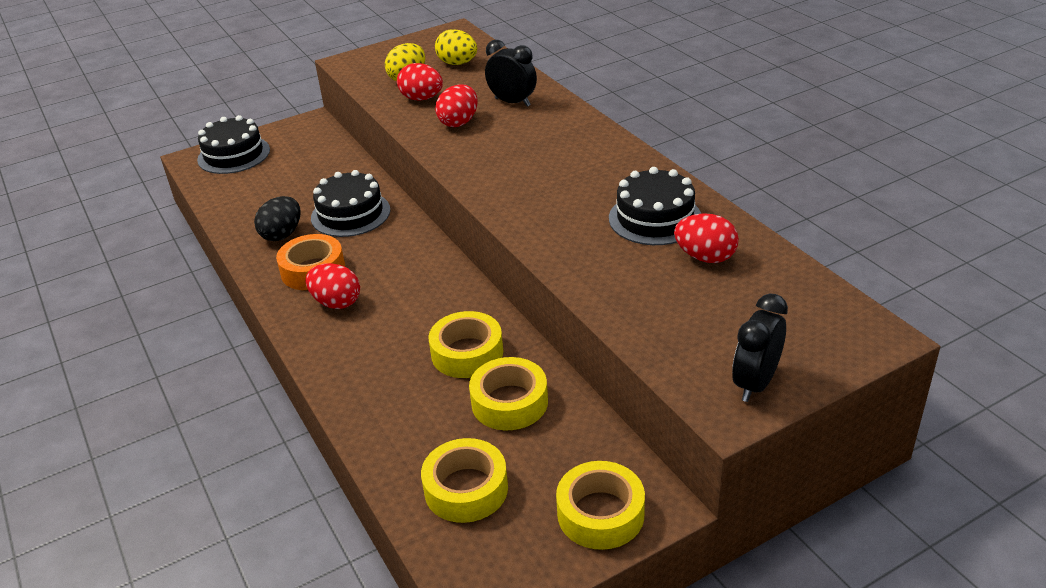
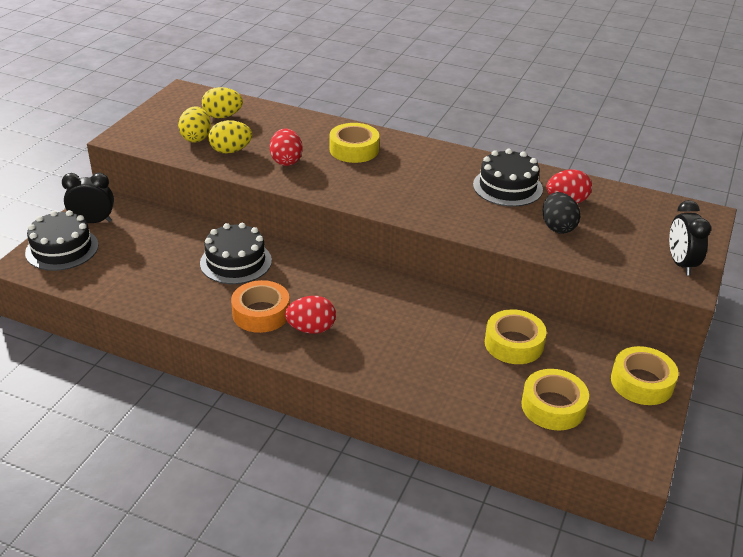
camera: 40 degrees left, 0 degrees up
black egg [254,196,301,241] -> black egg moved to [542,192,580,234]
red egg [397,63,443,100] -> yellow egg [209,120,252,154]
yellow tape [428,311,503,378] -> yellow tape moved to [329,123,379,163]
black clock [485,40,537,107] -> black clock moved to [62,173,114,223]

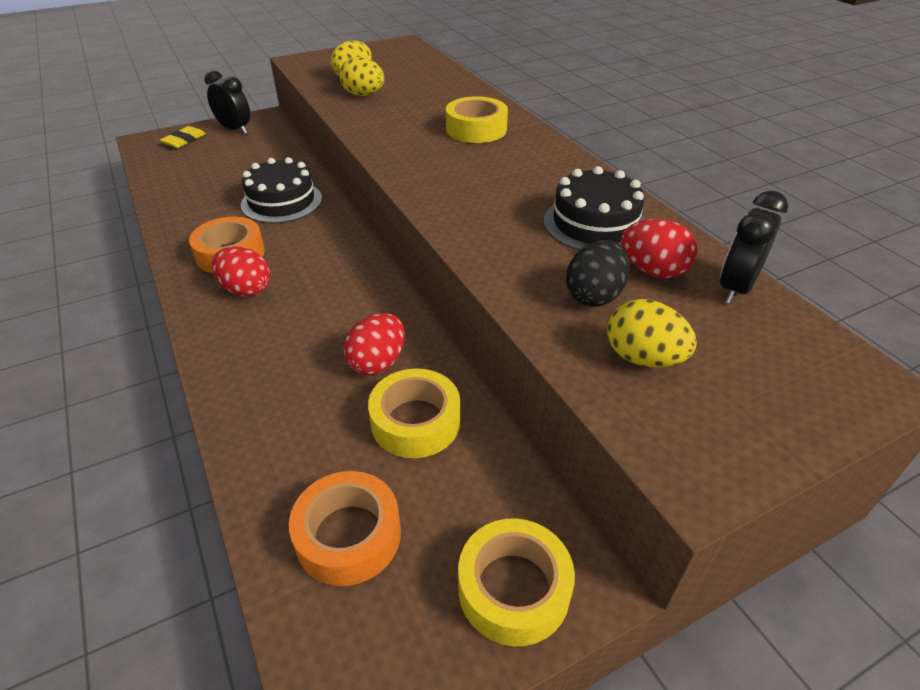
camera: 40 degrees right, 5 degrees up
black cake [25,210,99,271] -> yellow eraser [160,126,206,148]
yellow egg [202,87,243,118] -> yellow egg moved to [607,299,697,367]
red egg [270,128,303,166] -> red egg moved to [343,313,405,375]
yellow tape [521,369,589,430] -> orange tape [289,471,401,586]
black clock [669,200,711,275] -> black clock moved to [720,191,788,304]

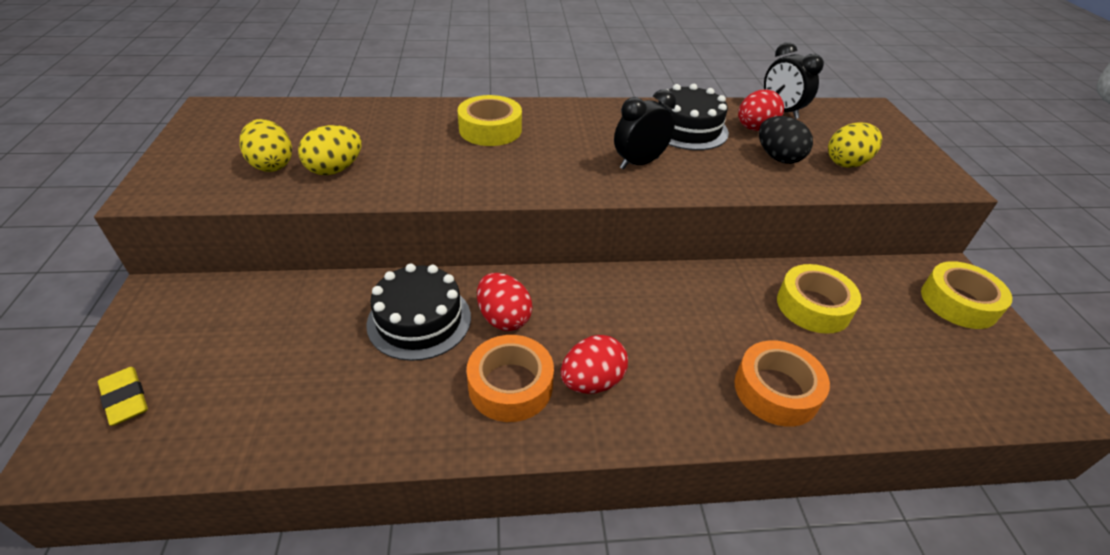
camera: 70 degrees left, 0 degrees up
black clock [204,70,250,134] -> black clock moved to [614,89,676,170]
orange tape [289,471,401,586] -> orange tape moved to [734,340,830,427]
red egg [343,313,405,375] -> red egg moved to [477,273,532,331]

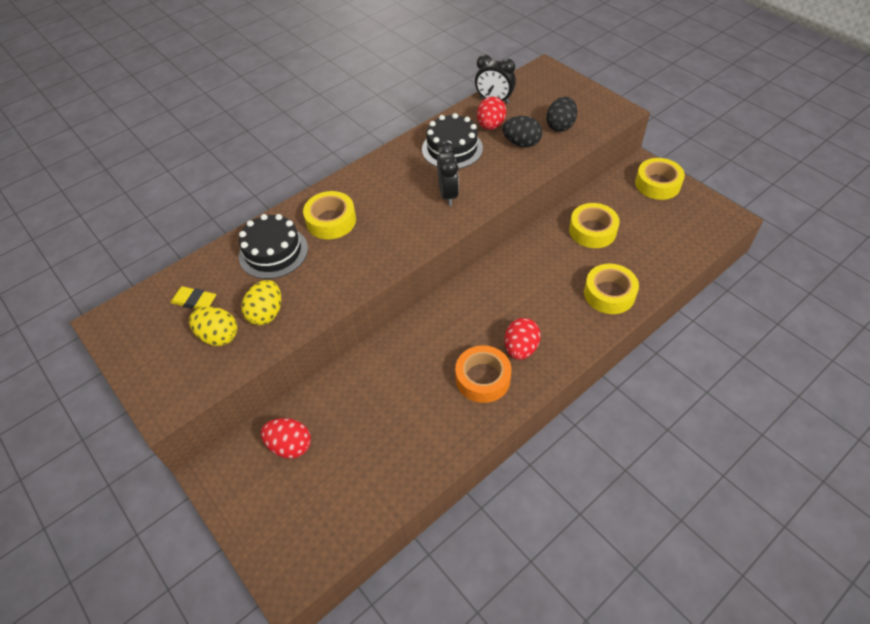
camera: 30 degrees left, 10 degrees up
yellow eraser [98,367,148,426] -> yellow eraser moved to [170,286,216,309]
black cake [366,263,471,361] -> black cake moved to [239,214,308,279]
red egg [477,273,532,331] -> red egg moved to [261,418,311,459]
black clock [614,89,676,170] -> black clock turned 150 degrees clockwise [436,141,459,206]
orange tape [734,340,830,427] -> yellow tape [584,264,639,314]
yellow egg [828,122,882,168] -> black egg [546,97,577,132]

